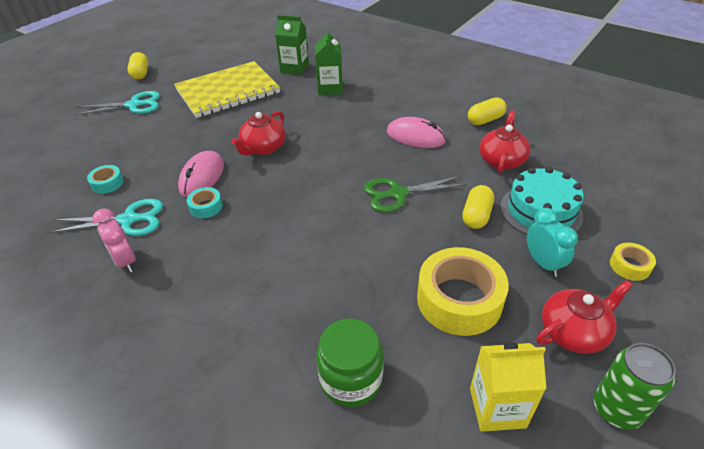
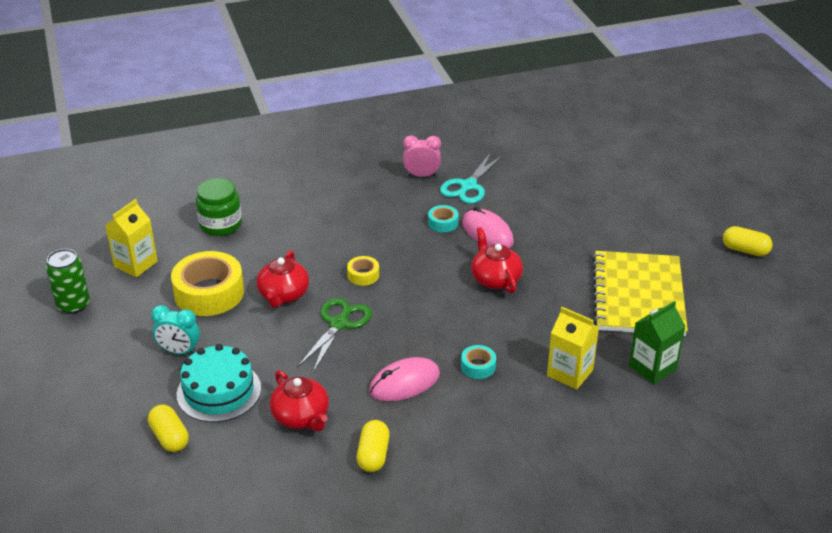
camera: 125 degrees right, 5 degrees down
turquoise scissors [74,91,160,115] -> none
turquoise tape [87,165,124,194] -> turquoise tape moved to [461,345,496,379]
green carton [315,29,343,95] -> yellow carton [547,307,599,390]
yellow capsule [462,185,494,229] -> yellow capsule moved to [148,404,189,452]
red teapot [536,280,633,354] -> red teapot moved to [257,250,309,308]
yellow tape [610,243,656,281] -> yellow tape moved to [347,256,379,286]

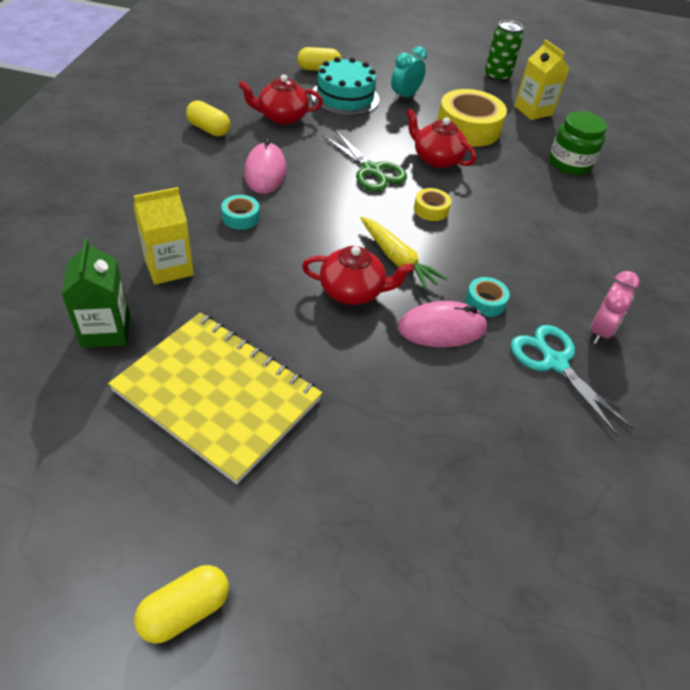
camera: 115 degrees right, 10 degrees up
none -> yellow carrot [360,216,447,291]

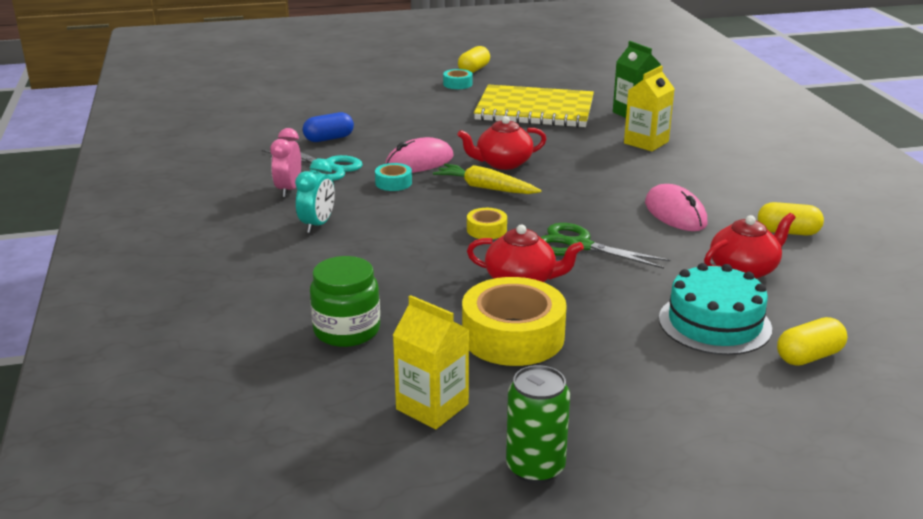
camera: 160 degrees right, 20 degrees down
turquoise tape [221,195,260,230] -> turquoise tape moved to [443,69,473,89]
turquoise clock [391,46,427,101] -> turquoise clock moved to [295,159,335,233]
none -> blue capsule [303,112,354,142]

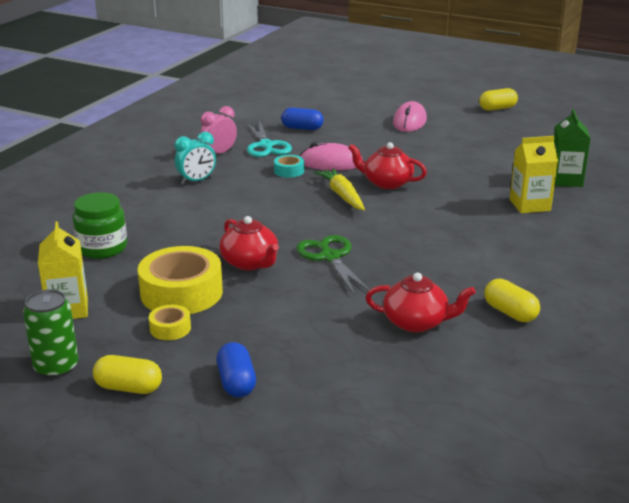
camera: 40 degrees right, 0 degrees up
turquoise tape [443,69,473,89] -> none
yellow tape [467,208,507,239] -> yellow tape moved to [149,305,191,340]
yellow notebook [474,84,594,128] -> none
pink mouse [645,184,707,231] -> pink mouse moved to [393,101,427,132]
turquoise cake [659,263,772,355] -> none
yellow capsule [777,317,847,366] -> yellow capsule moved to [93,355,162,394]
none -> blue capsule [216,342,256,397]

